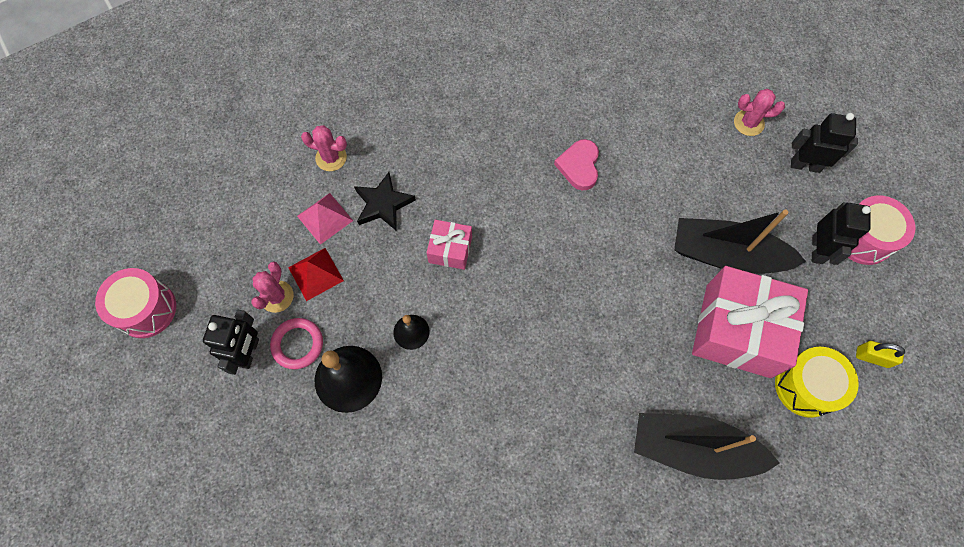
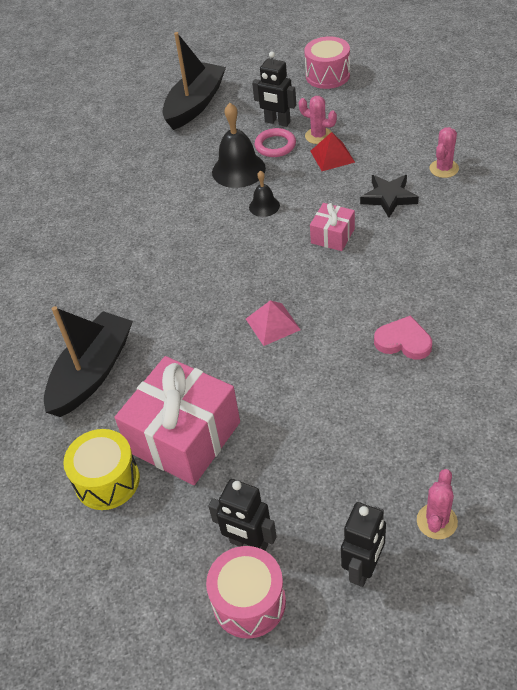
camera: 110 degrees right, 20 degrees down
pink pyramid [297,193,353,245] -> pink pyramid moved to [246,300,301,346]
black boat [674,210,806,274] -> black boat moved to [162,32,226,130]
yellow padlock [856,341,905,368] -> none

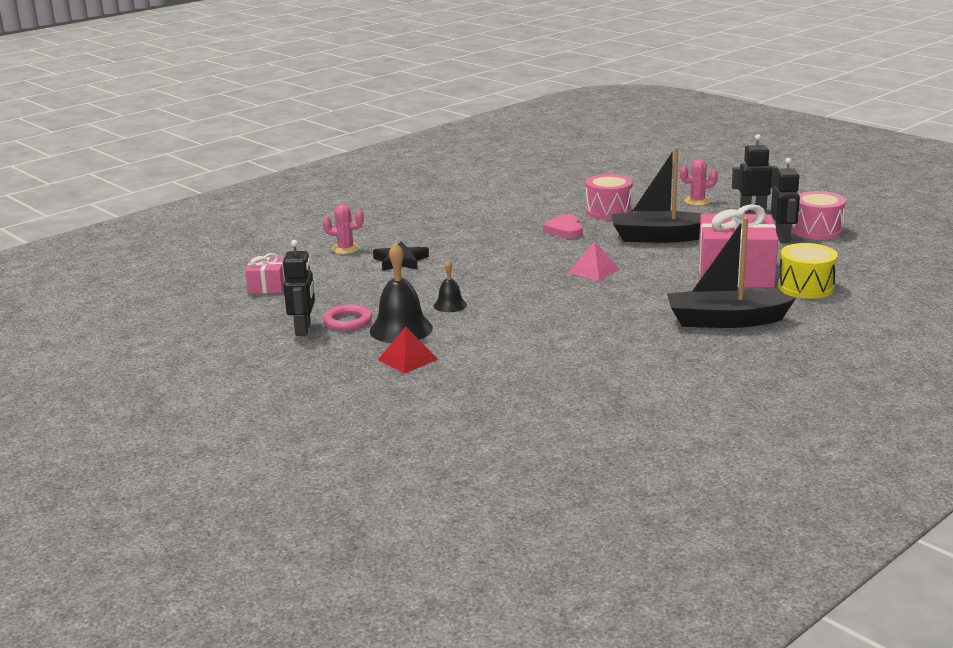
camera: 120 degrees left, 25 degrees down
black boat [162,32,226,130] -> black boat moved to [612,147,703,243]
pink cactus [298,96,337,144] -> none
pink drum [304,36,350,89] -> pink drum moved to [585,174,633,220]
red pyramid [310,132,355,171] -> red pyramid moved to [378,326,438,374]
pink gift [310,203,355,251] -> pink gift moved to [245,253,286,294]

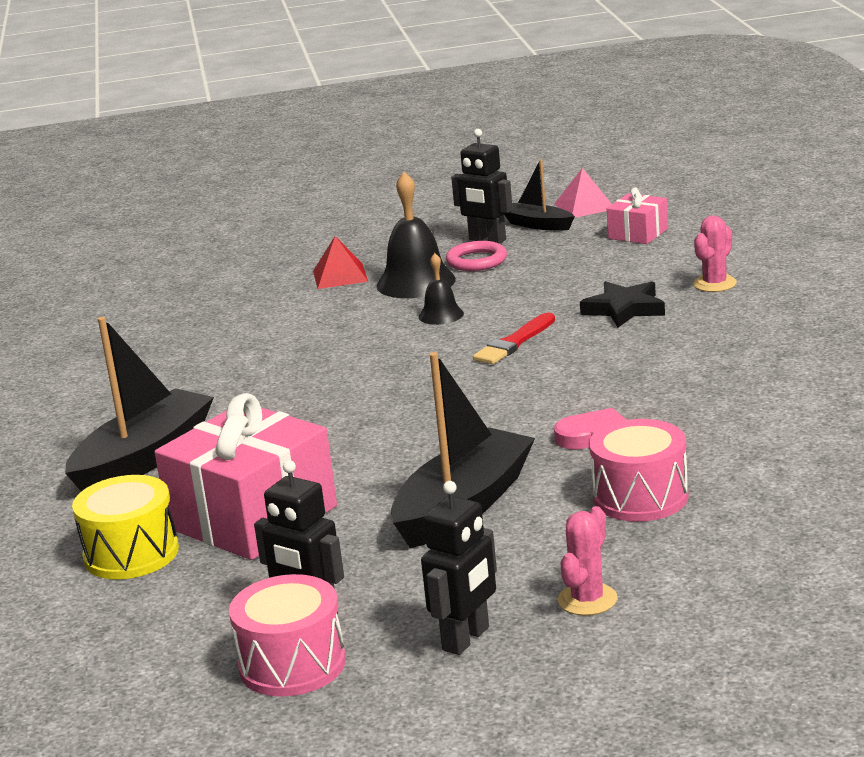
camera: 125 degrees right, 0 degrees up
pink pyramid [568,241,620,281] -> pink pyramid moved to [555,168,612,218]
none -> red brush [473,312,555,364]
none -> black boat [504,159,575,231]

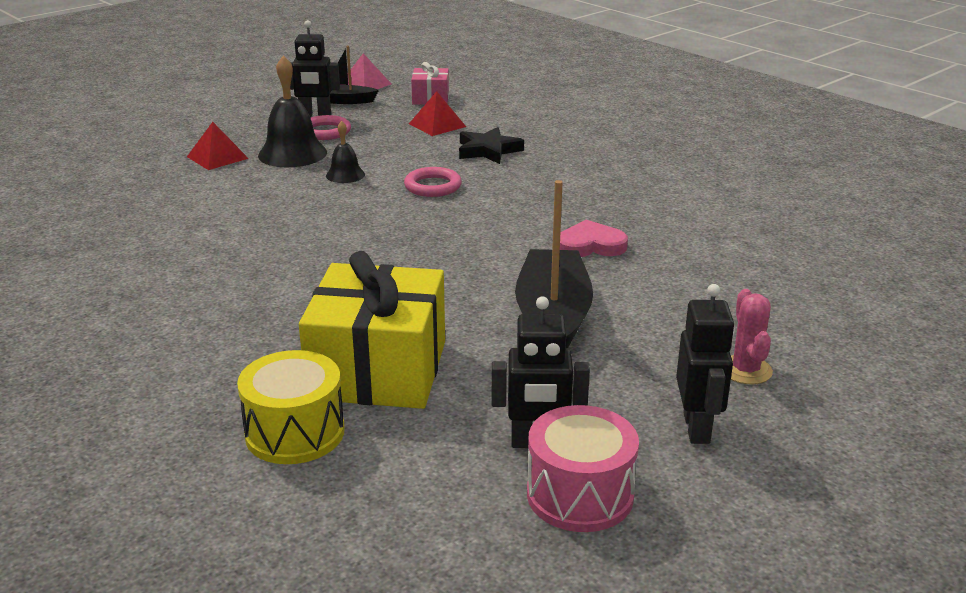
camera: 35 degrees left, 5 degrees up
black boat [65,317,214,491] -> none
pink gift [154,393,337,560] -> yellow gift [299,251,445,409]
red brush [473,312,555,364] -> pink ring [404,167,462,197]
pink drum [589,419,689,522] -> none
pink cactus [693,216,737,292] -> none
none -> red pyramid [409,91,466,136]

